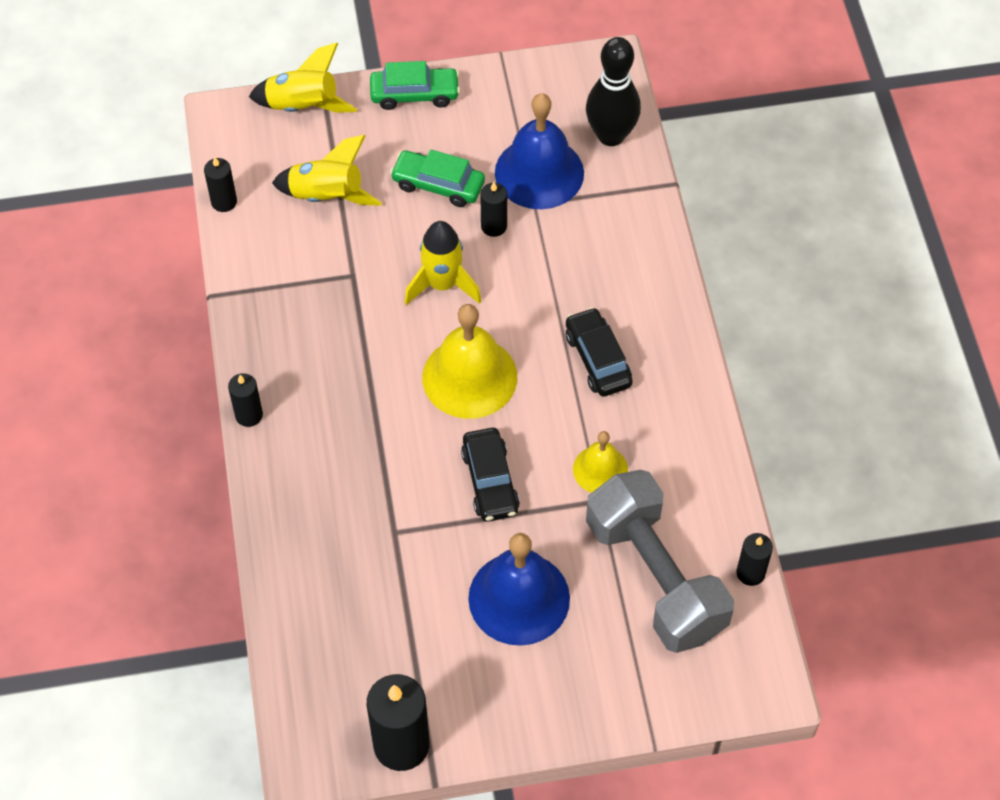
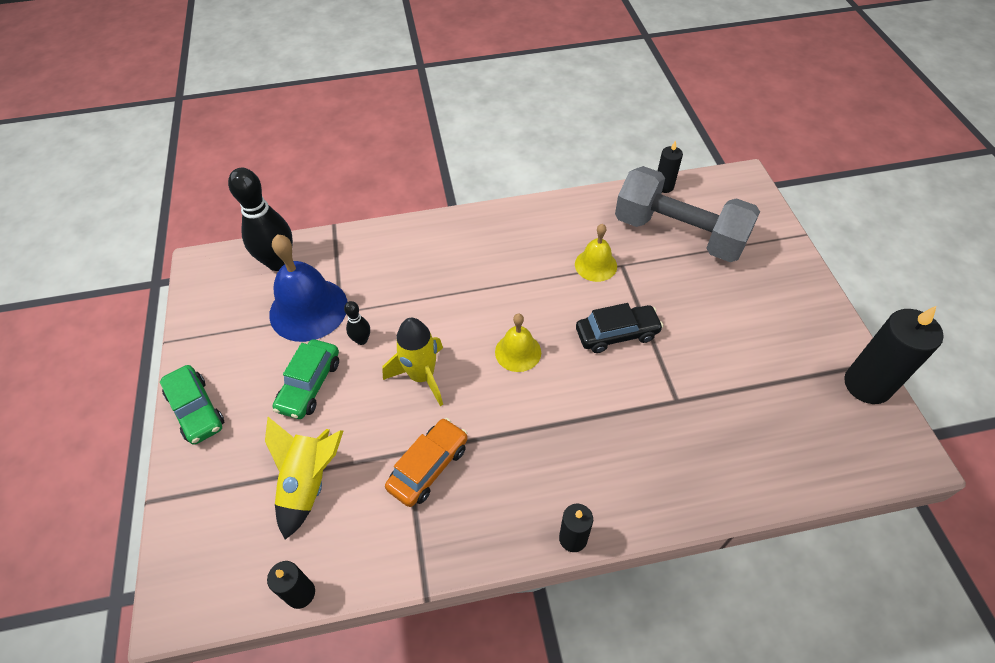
camera: 90 degrees left, 5 degrees down
yellow rocket [249,43,357,113] -> none
green car [370,61,460,110] -> green car turned 150 degrees clockwise [160,365,224,445]
yellow bell [422,304,517,419] -> yellow bell [495,314,541,372], size x0.56
blue bell [468,533,570,646] -> none
black candle [480,182,507,237] -> black bowling pin [344,301,370,345]
black car [566,307,633,397] -> none
grey dumbbell [586,470,734,653] -> grey dumbbell turned 60 degrees clockwise [615,166,760,262]
none -> orange car [385,418,468,507]

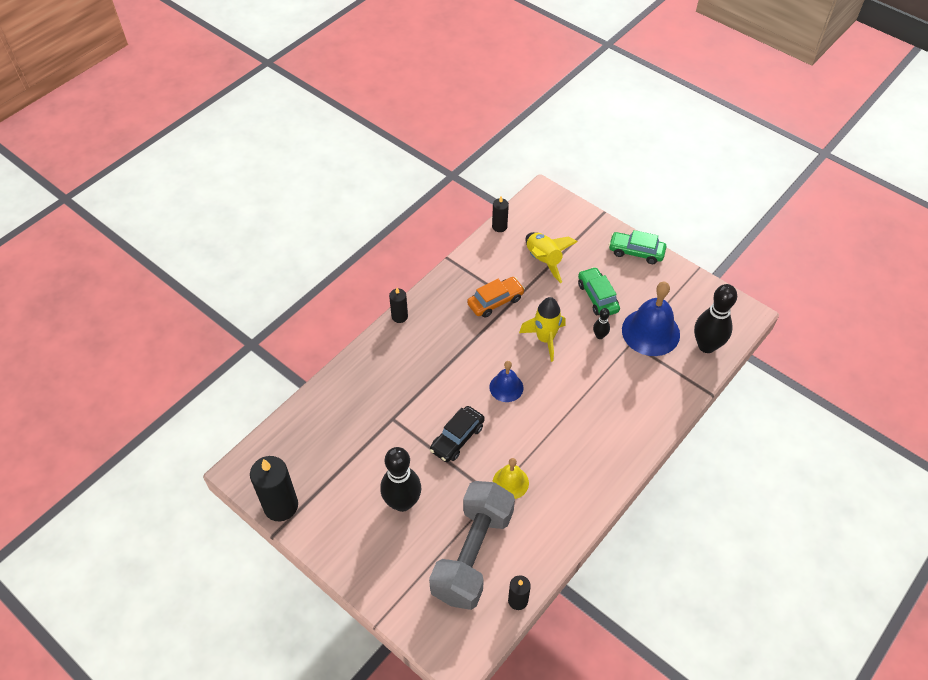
camera: 140 degrees right, 0 degrees up
orange car [385,418,468,507] -> orange car turned 120 degrees counterclockwise [467,277,525,318]
yellow bell [495,314,541,372] -> blue bell [489,361,524,402]
grey dumbbell [615,166,760,262] -> grey dumbbell turned 60 degrees counterclockwise [429,481,515,610]
none -> black bowling pin [380,447,421,512]

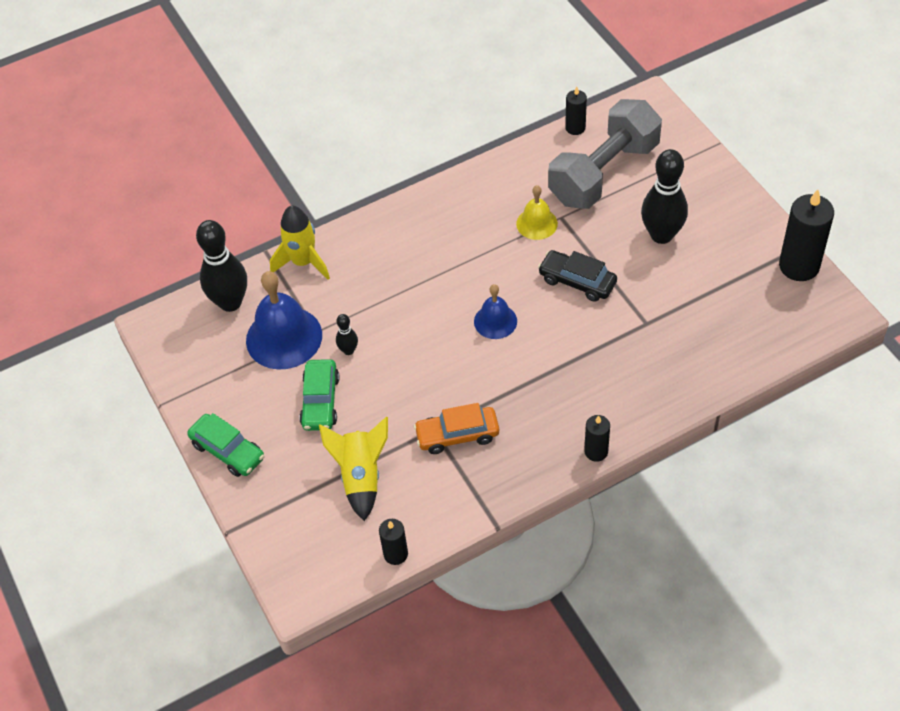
camera: 155 degrees left, 0 degrees up
black car [430,406,485,462] -> black car turned 120 degrees counterclockwise [538,250,617,302]
yellow rocket [519,297,566,362] -> yellow rocket moved to [270,206,330,280]

